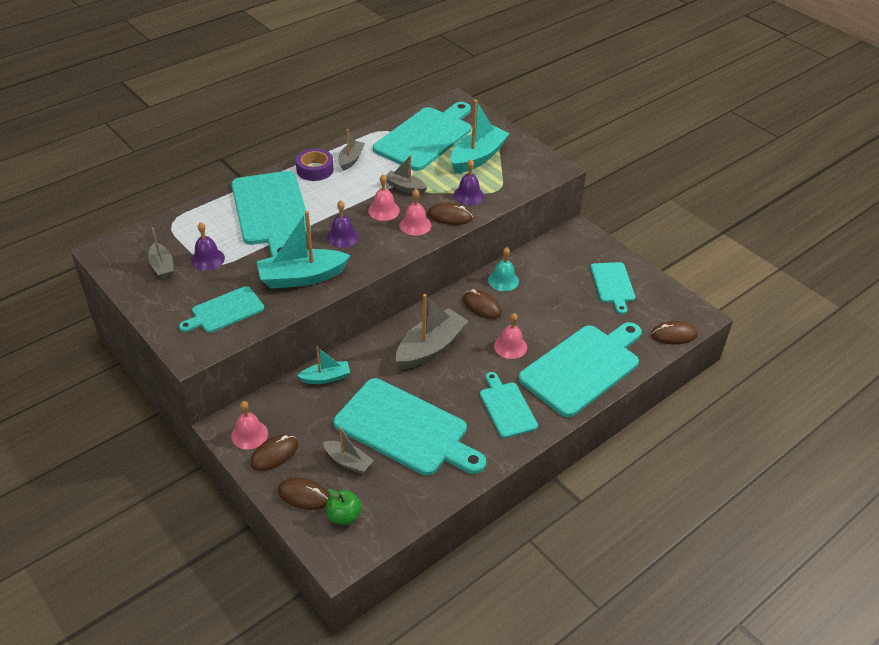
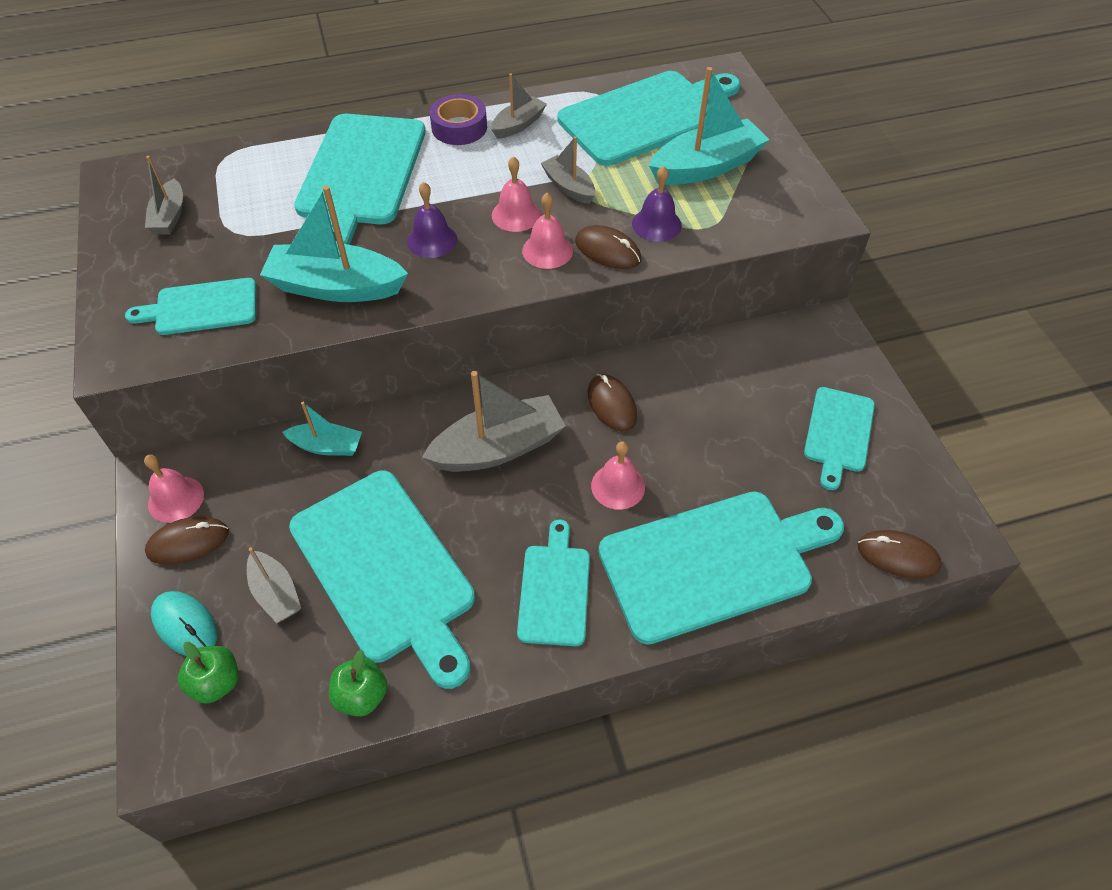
camera: 25 degrees right, 10 degrees up
purple bell [191,222,225,271] -> none
brown mouse [278,477,330,510] -> turquoise mouse [151,591,217,656]
turquoise bell [488,247,519,291] -> none
none -> green apple [329,650,387,717]

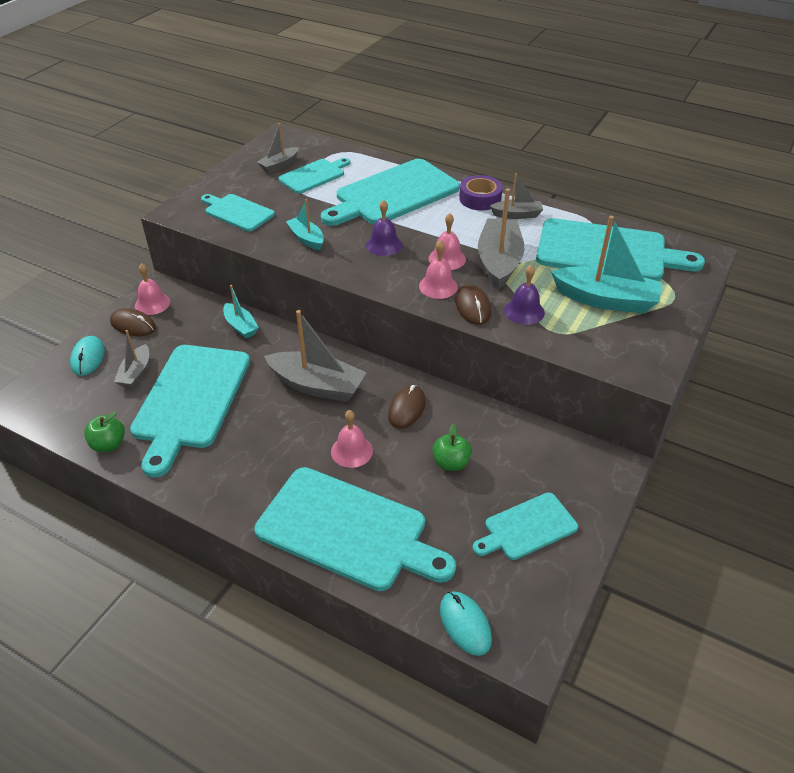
camera: 45 degrees right, 10 degrees down
green apple [178,642,238,704] -> green apple moved to [432,424,472,471]
turquoise boat [260,185,408,302] -> turquoise boat [286,199,324,250], size x0.56
turquoise cutting board [517,519,590,646] -> turquoise cutting board moved to [278,158,350,194]
grey boat [541,136,595,204] -> grey boat [478,188,525,290], size x1.80
brown mouse [858,530,942,579] -> turquoise mouse [440,591,492,656]

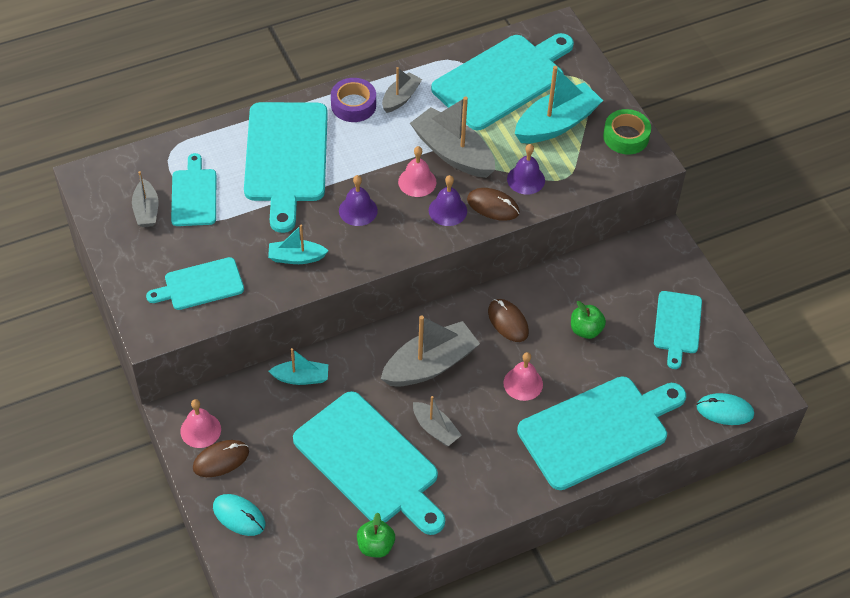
camera: 55 degrees left, 10 degrees up
grey boat [114,330,149,388] -> grey boat moved to [413,396,462,446]
pink bell [419,240,458,299] -> purple bell [429,175,467,226]
none -> green tape [603,109,651,154]

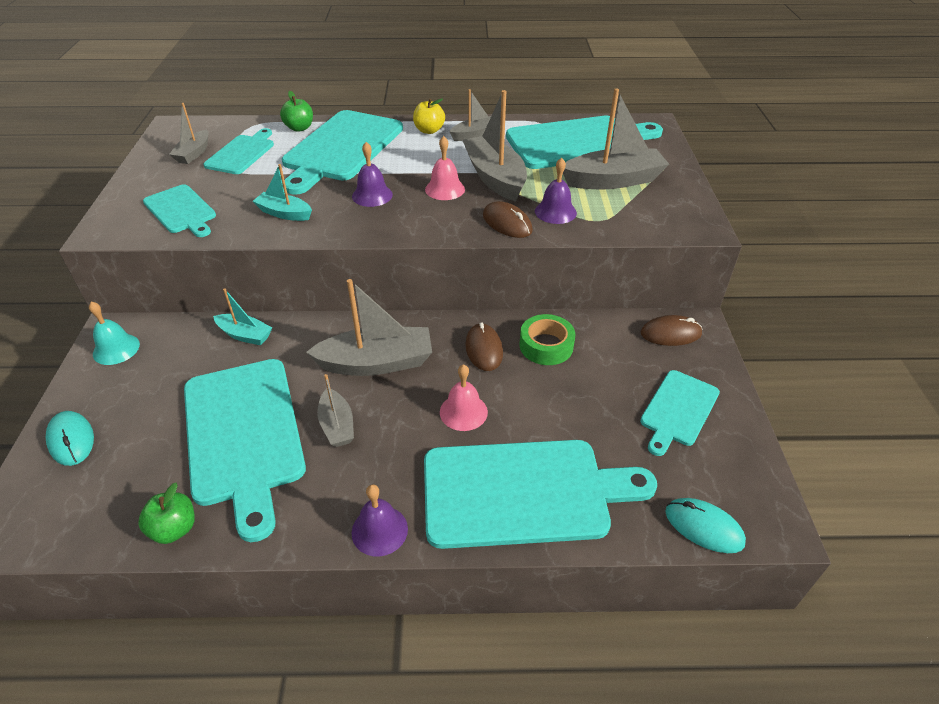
camera: 25 degrees right, 10 degrees down
turquoise cutting board [146,257,244,310] -> turquoise cutting board turned 135 degrees counterclockwise [143,184,216,237]
pink bell [180,399,221,448] -> turquoise bell [89,302,140,365]
brown mouse [193,440,249,477] -> brown mouse moved to [641,315,702,346]
purple tape [331,78,376,122] -> yellow apple [413,98,445,134]
purple bell [429,175,467,226] -> purple bell moved to [352,484,408,557]
turquoise boat [515,66,603,143] -> grey boat [563,89,669,189]
green apple [571,301,606,339] -> green apple moved to [280,91,313,132]
green tape [603,109,651,154] -> green tape moved to [519,314,575,365]

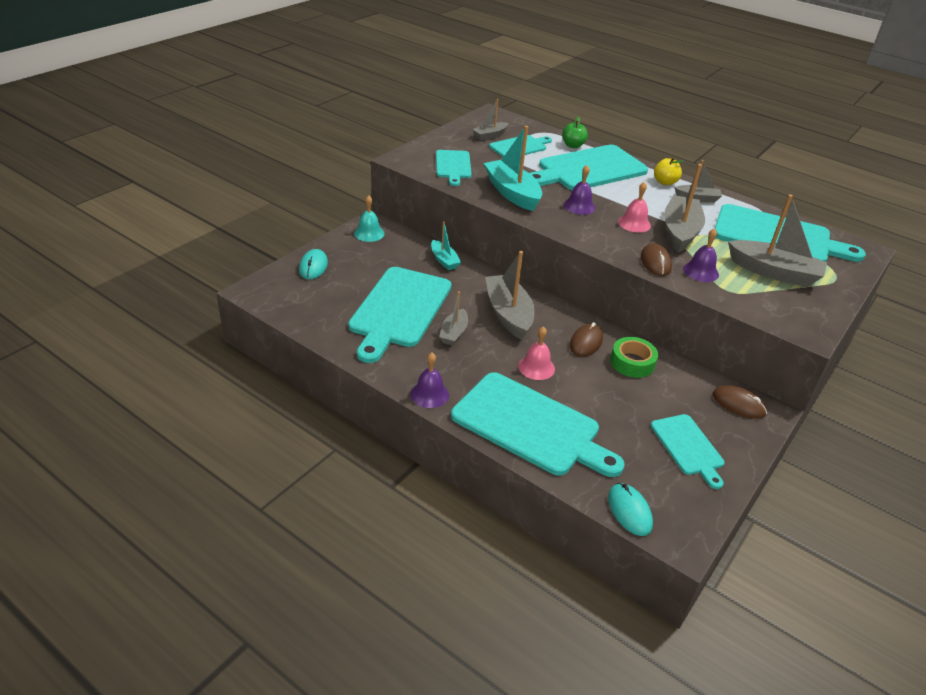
camera: 35 degrees right, 5 degrees down
green apple [138,483,195,544] -> none
turquoise boat [253,164,312,221] -> turquoise boat [484,126,542,211], size x1.80
grey boat [306,279,432,376] -> grey boat turned 135 degrees counterclockwise [485,251,535,340]
turquoise cutting board [640,370,720,456] -> turquoise cutting board turned 90 degrees counterclockwise [651,414,724,489]

